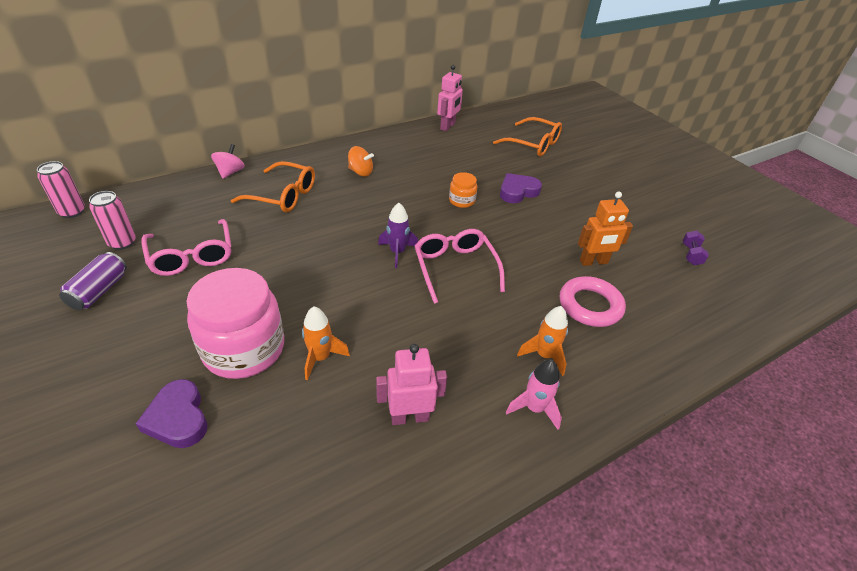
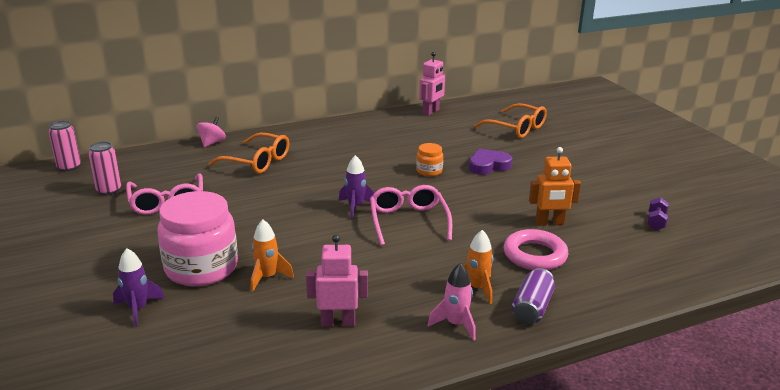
camera: 10 degrees right, 15 degrees down
purple can [59,252,127,310] -> purple can moved to [512,268,555,324]
purple heart [136,379,208,448] -> purple rocket [113,248,165,327]
orange spinning top [348,146,374,176] -> none

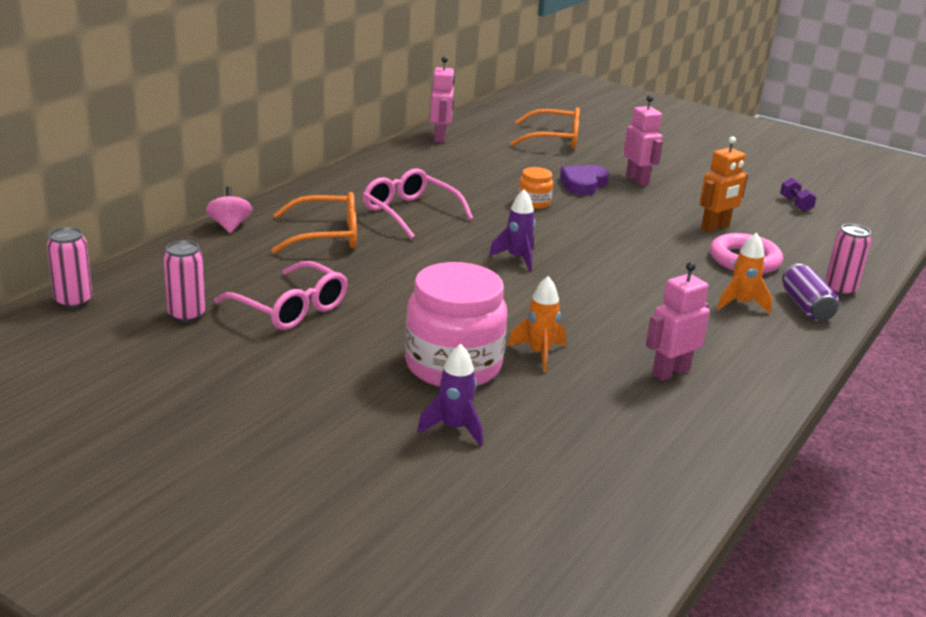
camera: 35 degrees left, 0 degrees up
pink glasses [370,185,452,246] -> pink glasses moved to [363,168,473,239]
pink rocket [428,263,476,340] -> none
none -> pink robot [623,95,663,186]
none -> pink can [825,224,871,296]

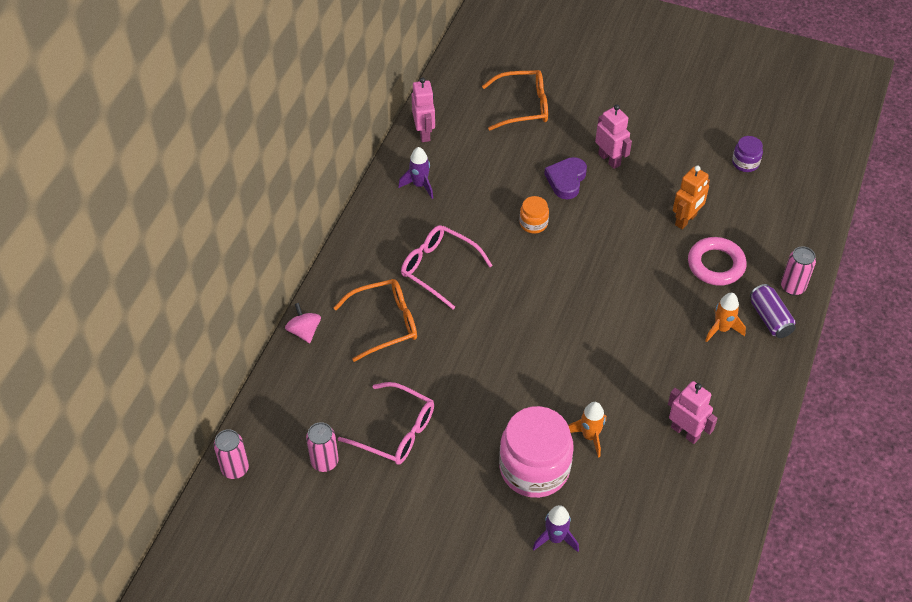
camera: 10 degrees left, 25 degrees up
purple rocket [489,189,536,272] -> purple rocket moved to [398,147,433,199]
pink robot [646,262,710,381] -> pink robot turned 90 degrees clockwise [668,381,718,444]
purple dumbbell [780,178,817,212] -> purple jar [732,136,763,172]

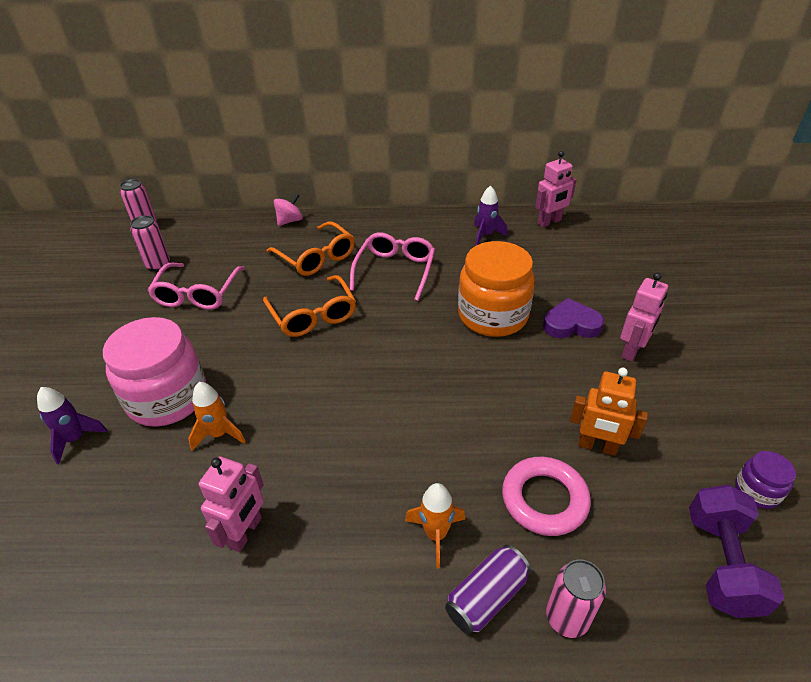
camera: 70 degrees right, 10 degrees down
orange glasses [482,70,548,131] -> orange glasses moved to [263,275,356,337]
orange jar [520,196,549,234] -> orange jar [458,241,535,337], size x2.17
none -> purple dumbbell [689,484,784,618]

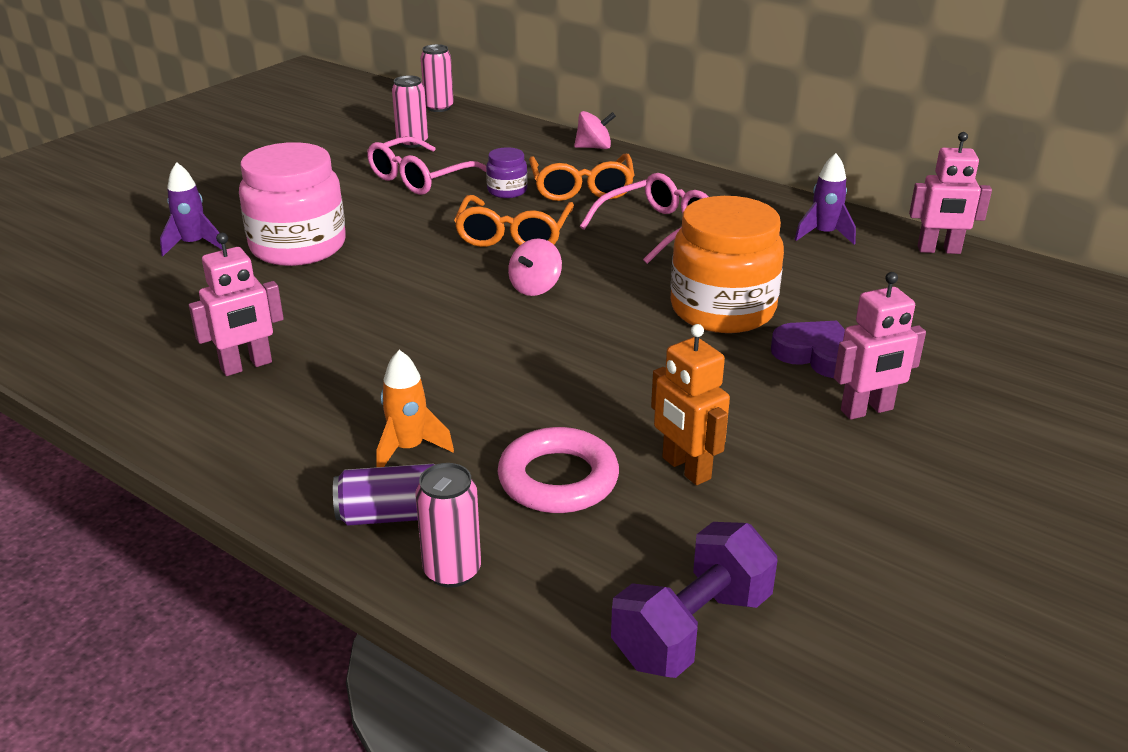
camera: 35 degrees right, 10 degrees down
orange rocket [188,382,246,451] -> none
purple jar [735,451,796,509] -> purple jar moved to [486,147,528,198]
none -> pink spinning top [508,238,562,296]

